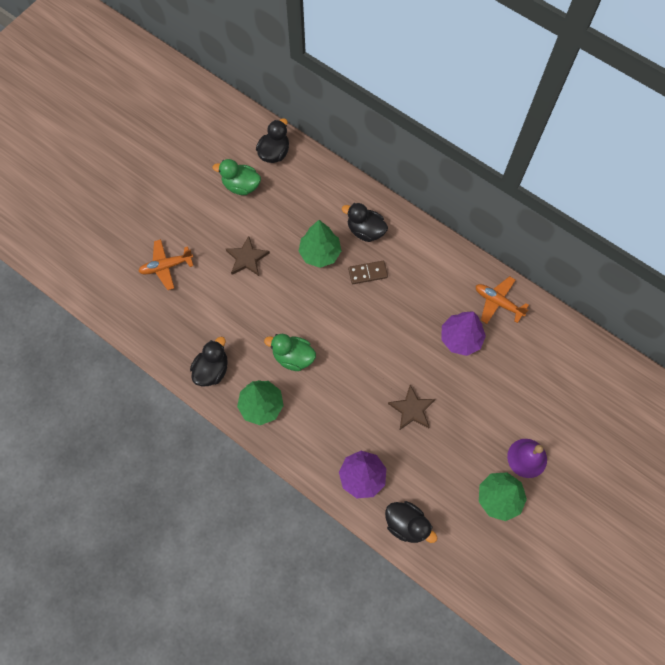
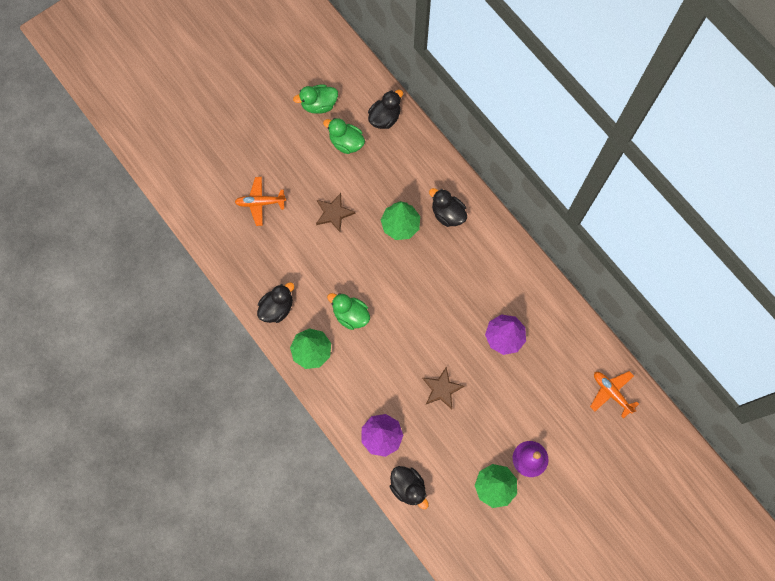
camera: 15 degrees right, 5 degrees up
brown domino [348,261,388,284] -> none
orange plane [476,276,529,324] -> orange plane moved to [590,371,639,419]
none -> green duck [293,84,338,114]

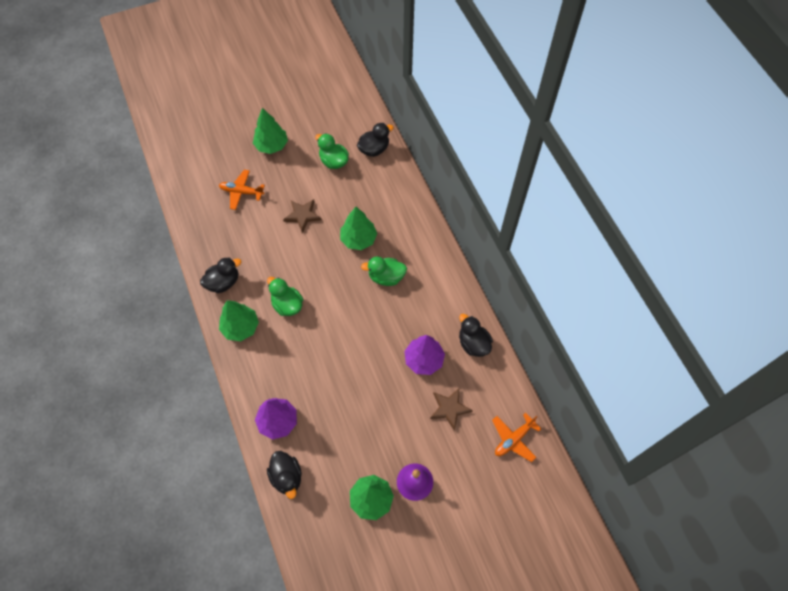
camera: 15 degrees right, 10 degrees down
green duck [293,84,338,114] -> green duck moved to [361,256,407,286]
brown star [422,367,465,409] -> brown star moved to [430,388,473,431]
black duck [429,188,467,227] -> black duck moved to [459,314,493,357]
orange plane [590,371,639,419] -> orange plane turned 105 degrees counterclockwise [492,413,541,462]
none -> green tree [253,108,288,154]

